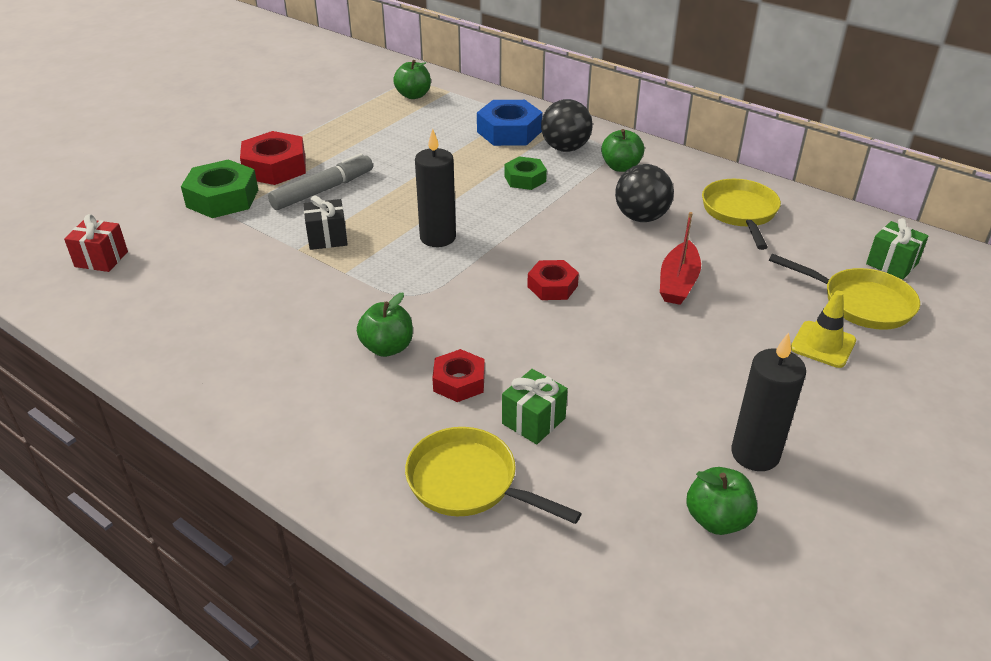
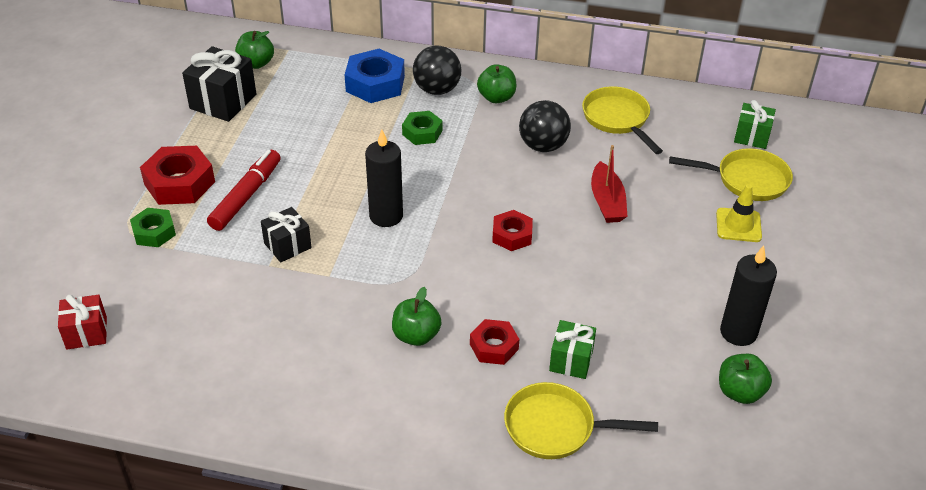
camera: 25 degrees left, 5 degrees up
green nut [181,159,258,218] -> green nut [130,208,176,247], size x0.61
grey marker [268,153,373,210] -> red marker [207,150,281,231]
none -> black gift [182,46,256,122]

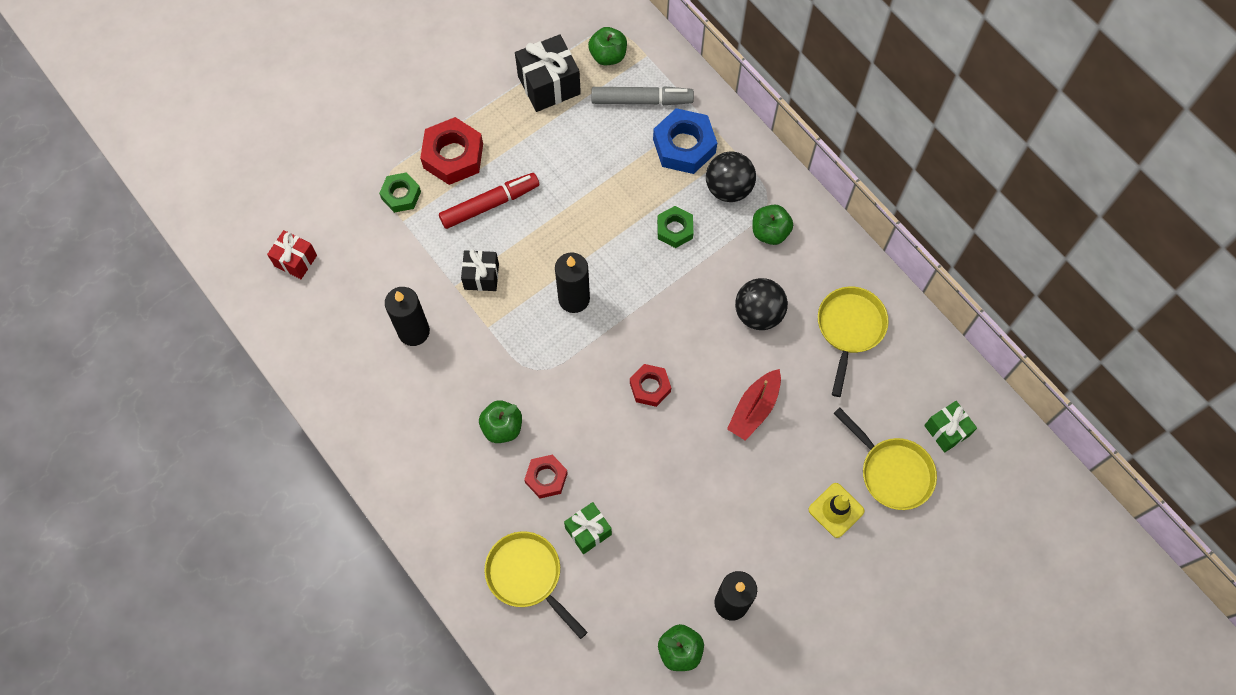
camera: 40 degrees right, 25 degrees up
none -> black candle [385,287,430,346]
none -> grey marker [592,86,694,105]

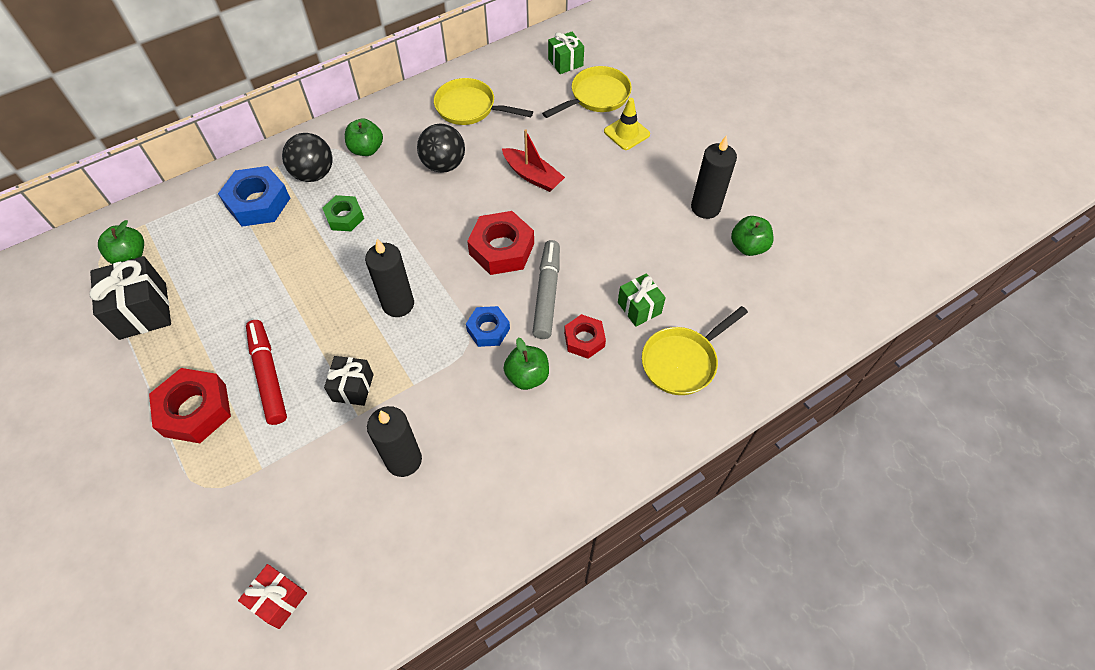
camera: 85 degrees left, 10 degrees down
green nut [379,172,421,213] -> none
grey marker [592,86,694,105] -> grey marker moved to [532,240,560,339]
red nut [630,364,671,407] -> red nut [467,211,534,275], size x1.64
none -> blue nut [466,306,510,347]

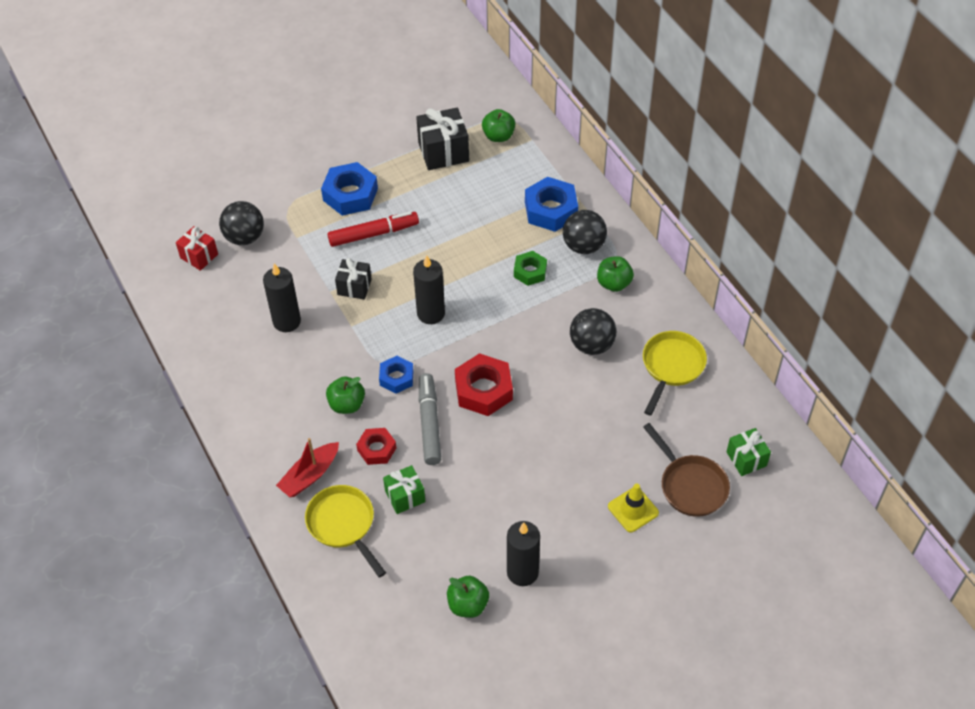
camera: 95 degrees right, 5 degrees down
red nut [149,368,231,443] -> blue nut [321,162,378,216]
red boat [502,129,565,192] -> red boat moved to [276,438,339,497]
grey marker [532,240,560,339] -> grey marker turned 105 degrees counterclockwise [419,373,441,465]
yellow pan [542,66,632,118] -> brown pan [643,423,730,517]
none -> black ball [219,201,264,245]

